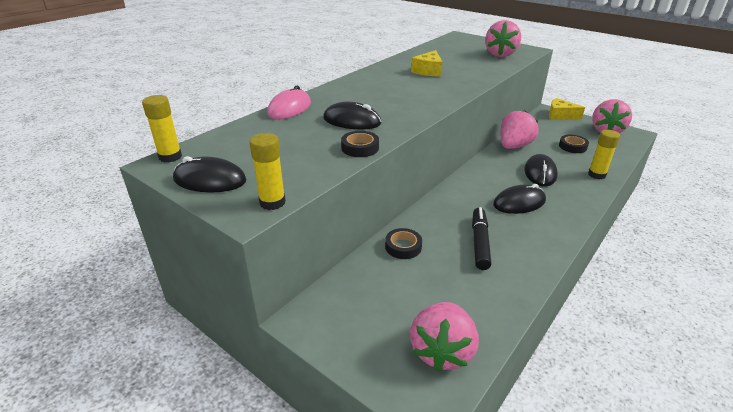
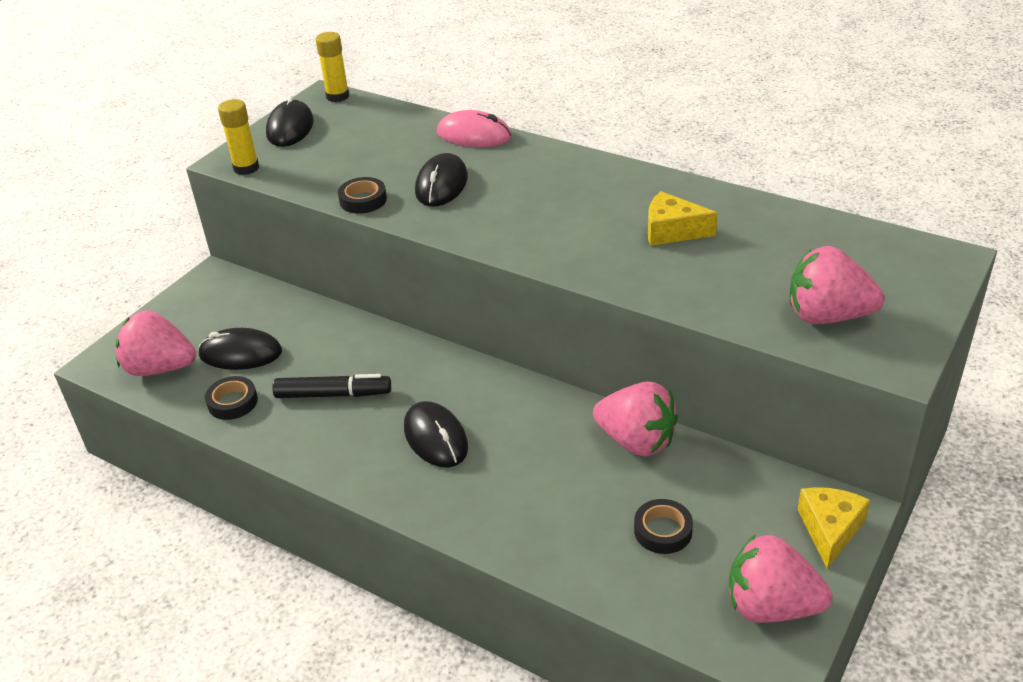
camera: 85 degrees right, 5 degrees up
black tape [385,228,422,259] -> black tape moved to [205,376,258,420]
black mouse [524,154,558,186] -> black mouse moved to [198,328,282,370]
yellow glue stick [588,130,620,179] -> none

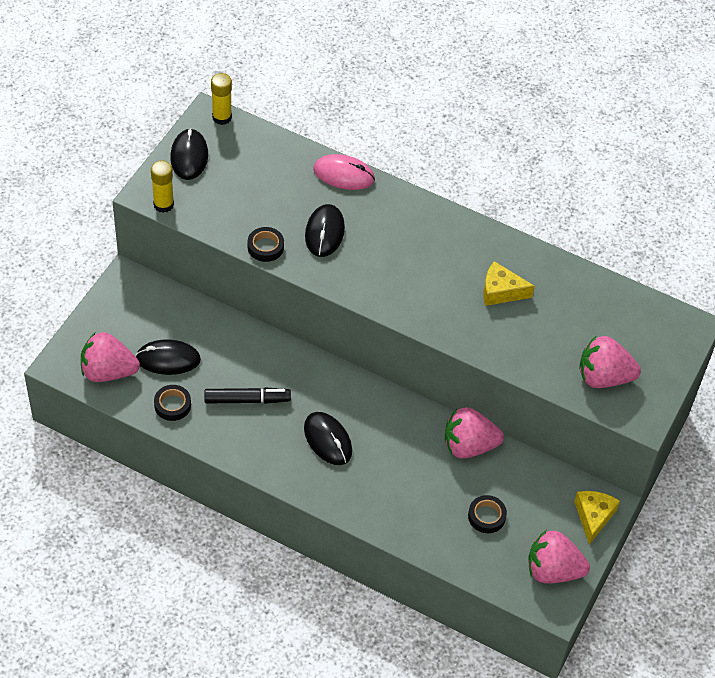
camera: 10 degrees left, 15 degrees up
pink strawberry [593,381,678,457] -> pink strawberry turned 150 degrees clockwise [445,407,504,459]

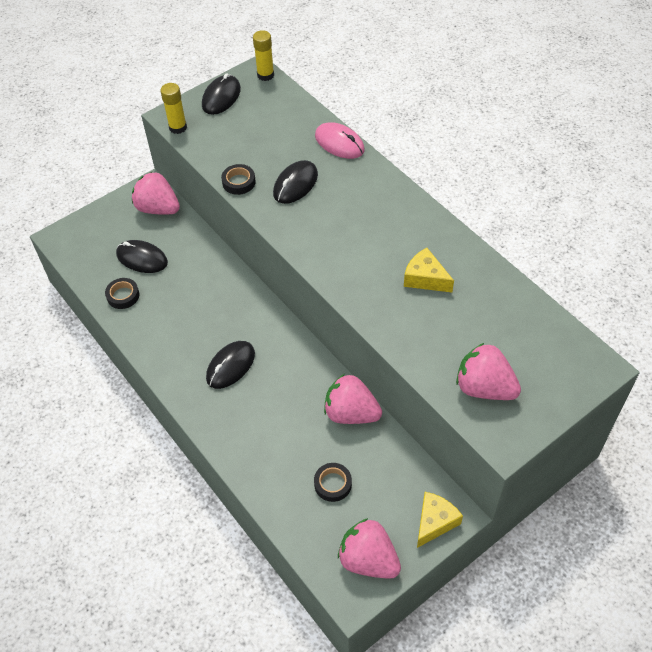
camera: 30 degrees right, 0 degrees up
pink strawberry [81,332,140,382] -> pink strawberry moved to [132,171,180,215]
black marker [204,387,291,404] -> none
black mouse [304,412,352,465] -> black mouse turned 45 degrees clockwise [206,341,255,389]

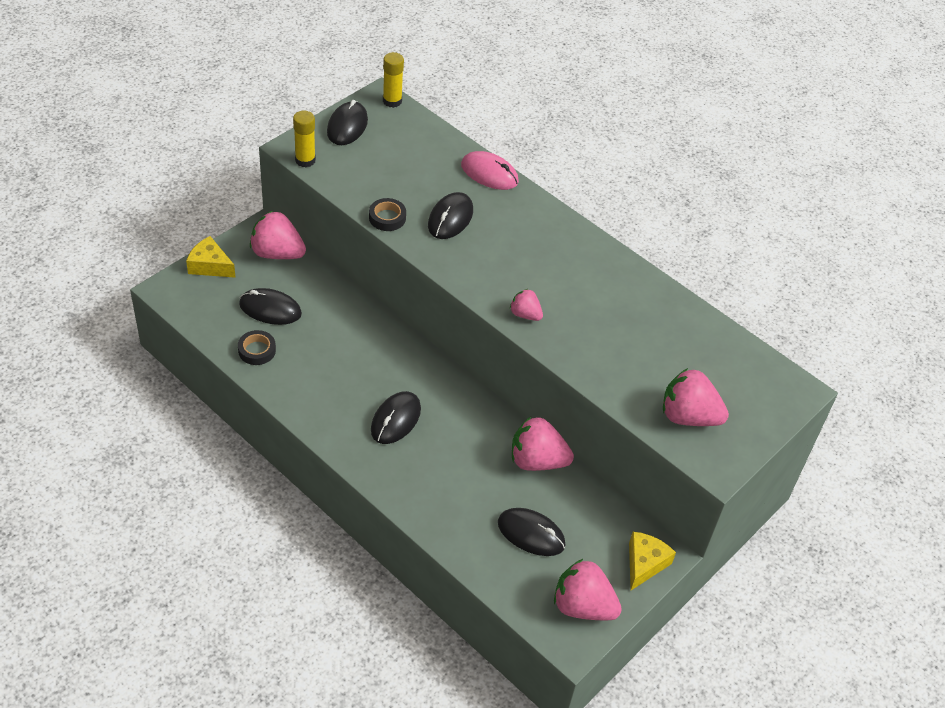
camera: 15 degrees left, 5 degrees down
black tape [314,463,352,502] -> black mouse [498,508,566,556]
yellow cheese [404,248,454,292] -> yellow cheese moved to [186,236,236,278]
none -> pink strawberry [510,289,543,321]

